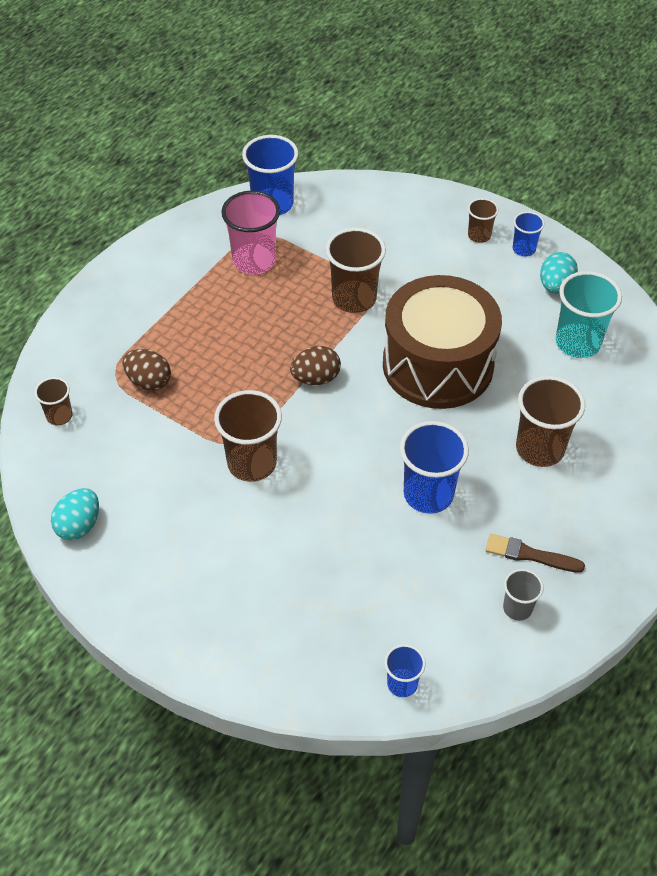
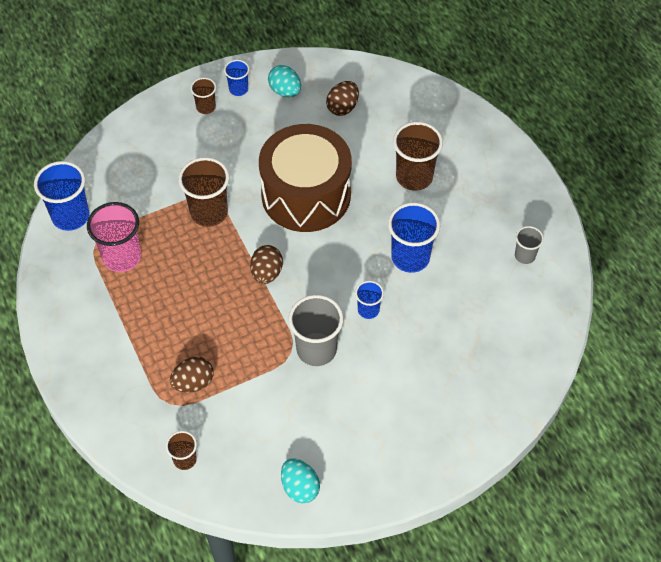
camera: 60 degrees left, 5 degrees up
brown cup [214,390,282,482] -> grey cup [289,295,344,366]
blue cup [384,644,425,697] -> blue cup moved to [355,281,384,319]
brown brush [486,534,585,573] -> none
turquoise cup [556,271,622,358] -> brown egg [326,81,359,116]

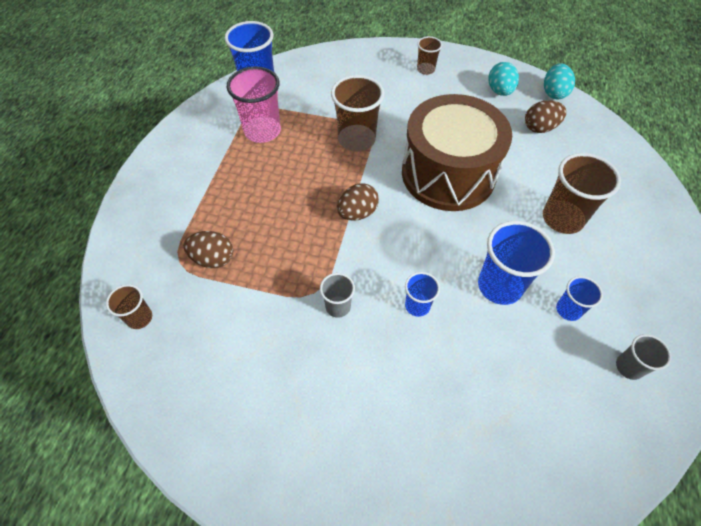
camera: 40 degrees right, 0 degrees up
blue cup [224,60,249,96] -> blue cup moved to [556,276,603,321]
turquoise egg [281,458,320,503] -> turquoise egg moved to [544,64,575,99]
grey cup [289,295,344,366] -> grey cup [320,273,355,318], size x0.55

